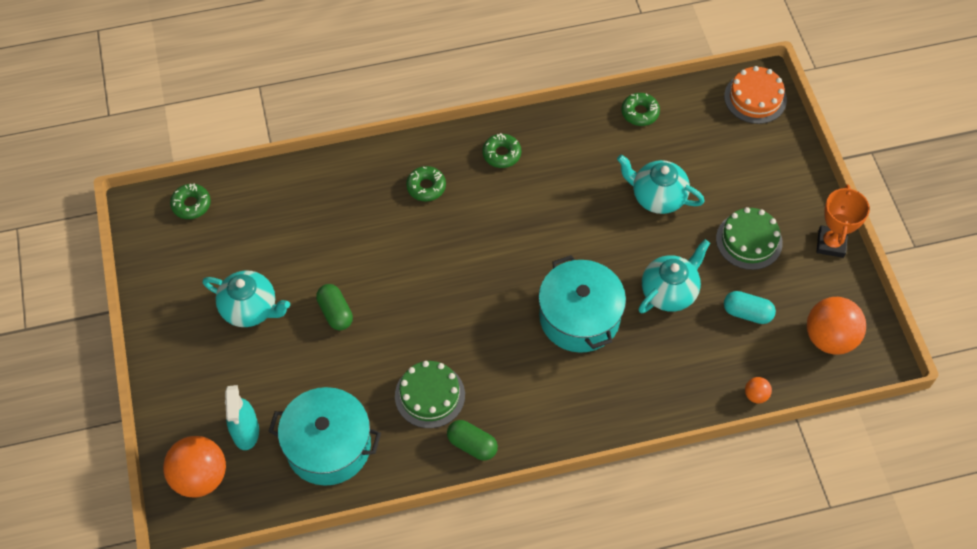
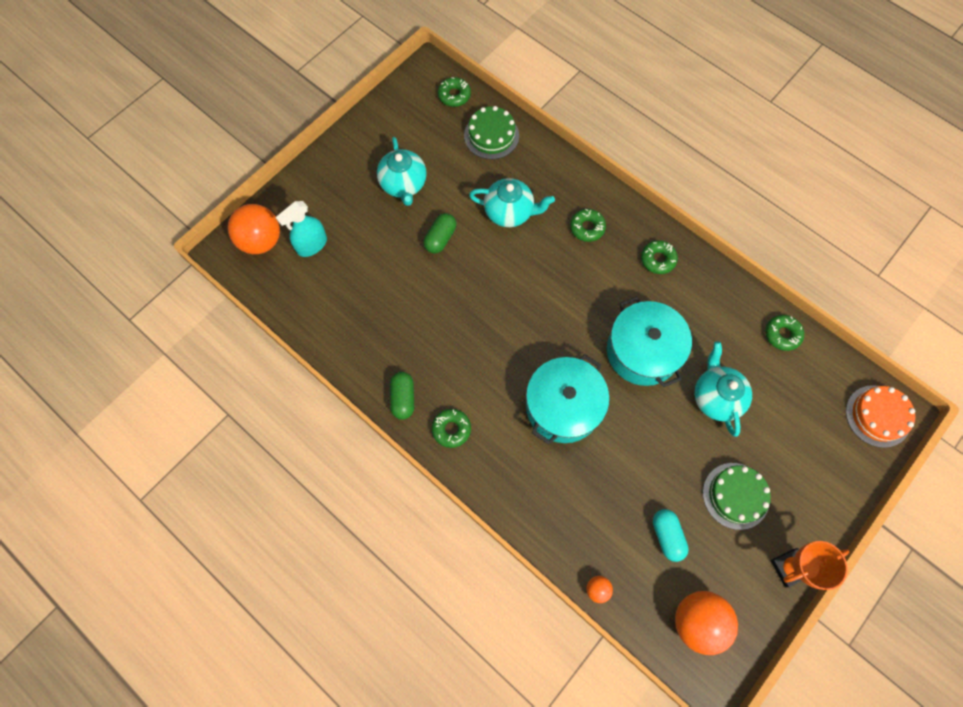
camera: 55 degrees right, 10 degrees up
turquoise pot [268,387,381,486] -> turquoise pot moved to [607,296,692,387]
green cake [395,361,465,428] -> green cake moved to [464,106,519,159]
turquoise teapot [639,240,710,313] -> turquoise teapot moved to [469,178,555,227]
none -> green donut [432,409,471,448]

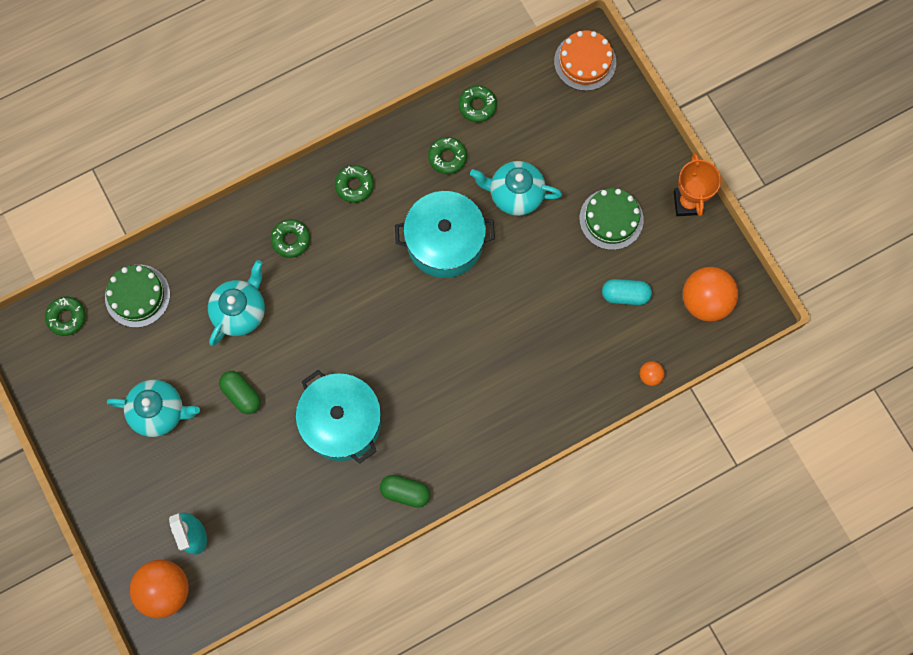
camera: 70 degrees left, 5 degrees up
green donut [432,409,471,448] -> green donut moved to [428,137,467,174]
turquoise pot [526,354,609,445] -> turquoise pot moved to [296,370,381,464]

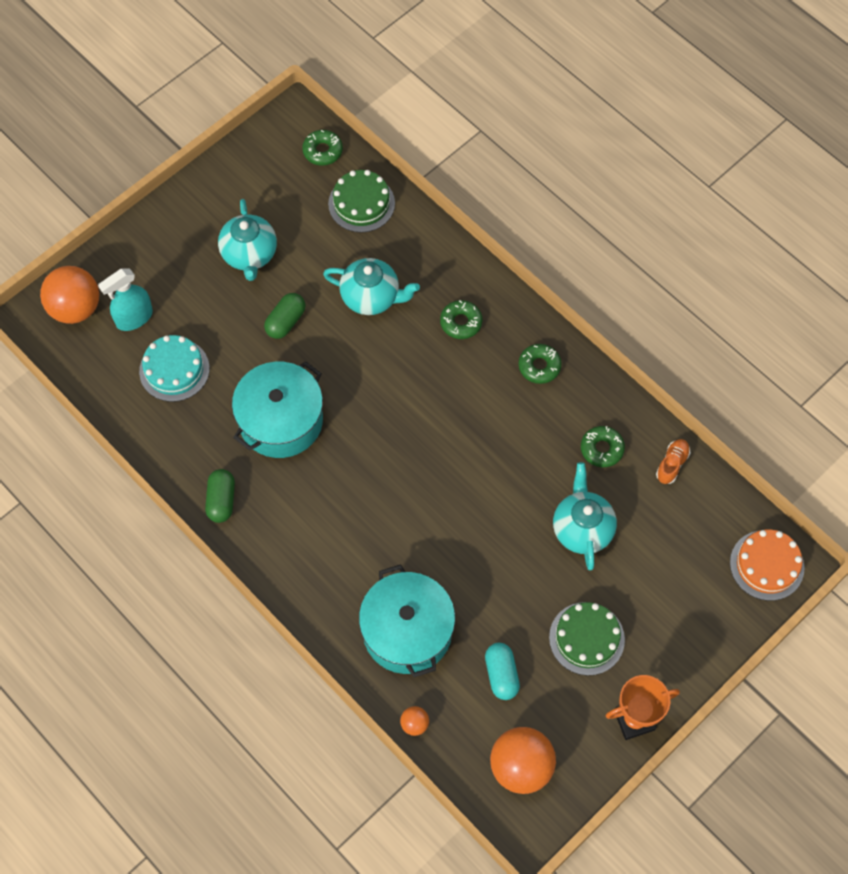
camera: 75 degrees right, 10 degrees down
turquoise pot [395,191,495,278] -> turquoise pot moved to [359,564,455,677]
green donut [458,86,497,122] -> orange shoe [656,439,690,484]
none -> turquoise cake [139,335,210,402]

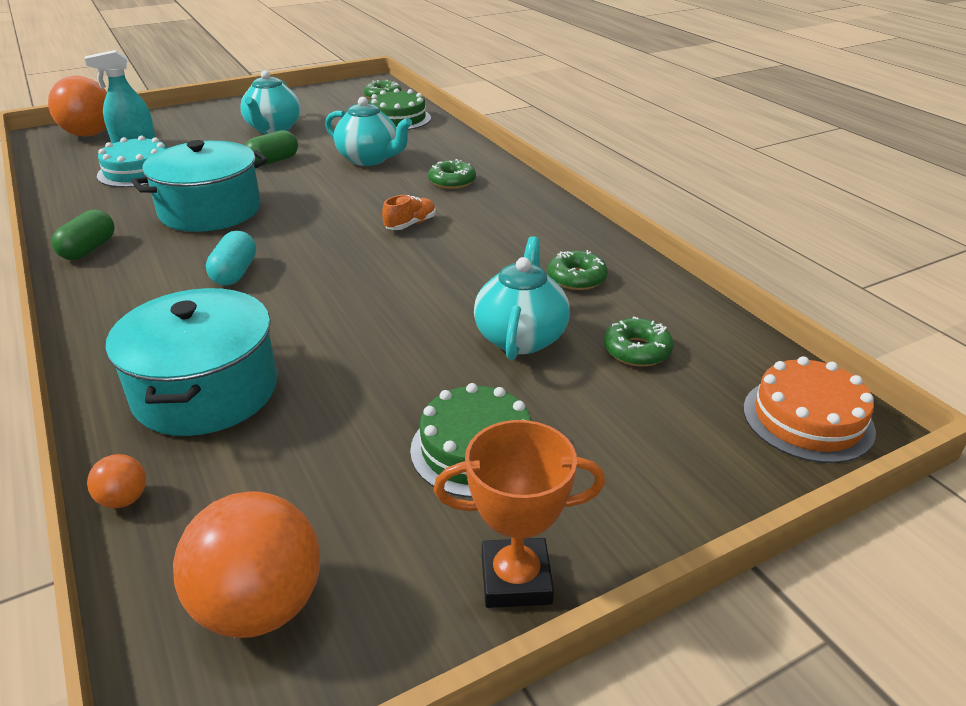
camera: 15 degrees right, 30 degrees down
turquoise capsule [485,643,520,700] -> turquoise capsule moved to [206,231,256,286]
green donut [518,344,562,384] -> green donut moved to [604,317,674,367]
orange shoe [656,439,690,484] -> orange shoe moved to [382,195,436,230]

